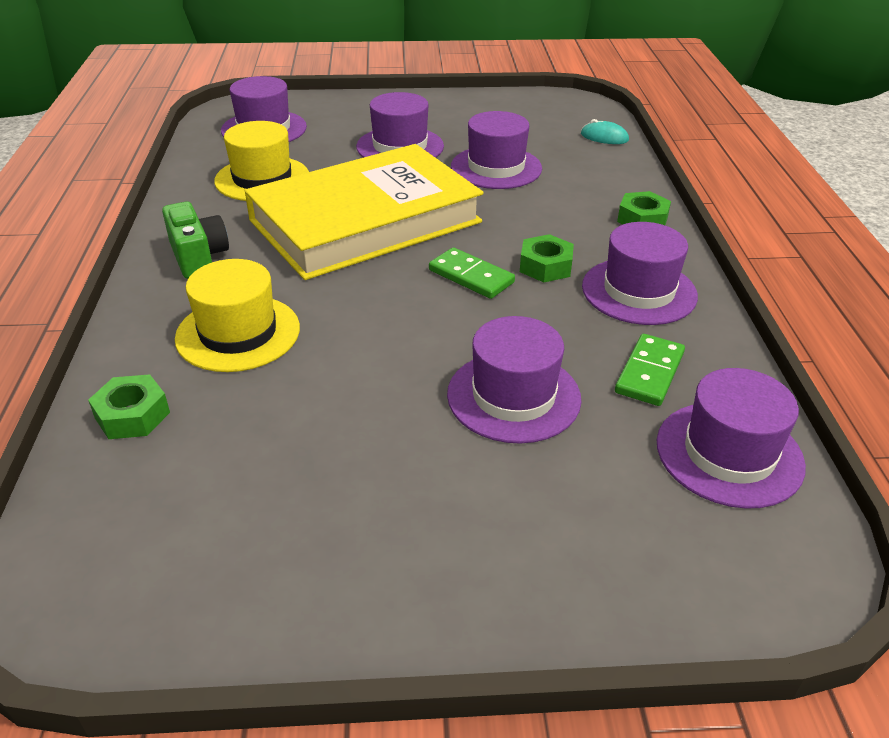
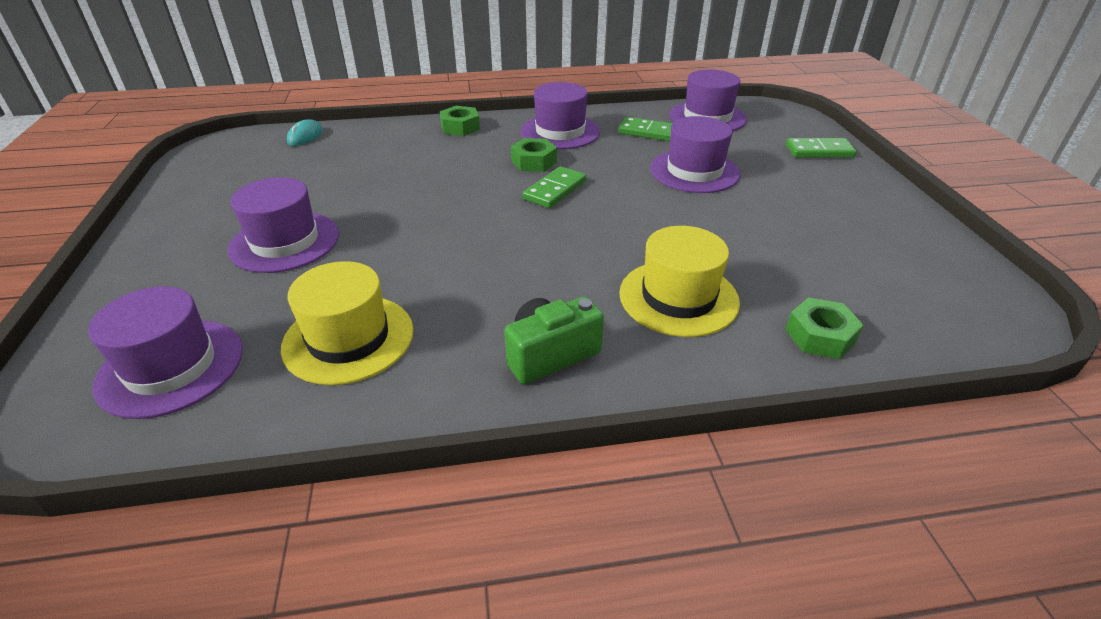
camera: 95 degrees left, 0 degrees up
yellow book [245,144,483,280] -> none
purple hat [451,111,542,189] -> none
none -> green domino [786,138,857,158]

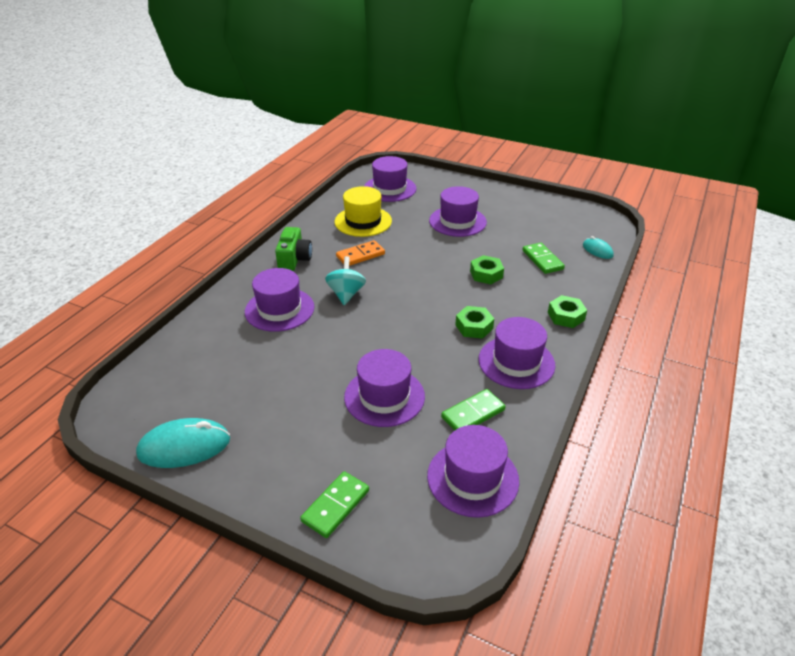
camera: 125 degrees right, 0 degrees up
green domino [523,166,587,208] -> green domino moved to [522,243,565,274]
yellow hat [619,226,740,337] -> purple hat [245,268,314,332]
green nut [785,297,864,359] -> green nut moved to [470,255,504,284]
none -> turquoise mouse [136,418,230,468]
none -> turquoise spinning top [325,256,366,305]
none -> orange domino [336,240,385,266]

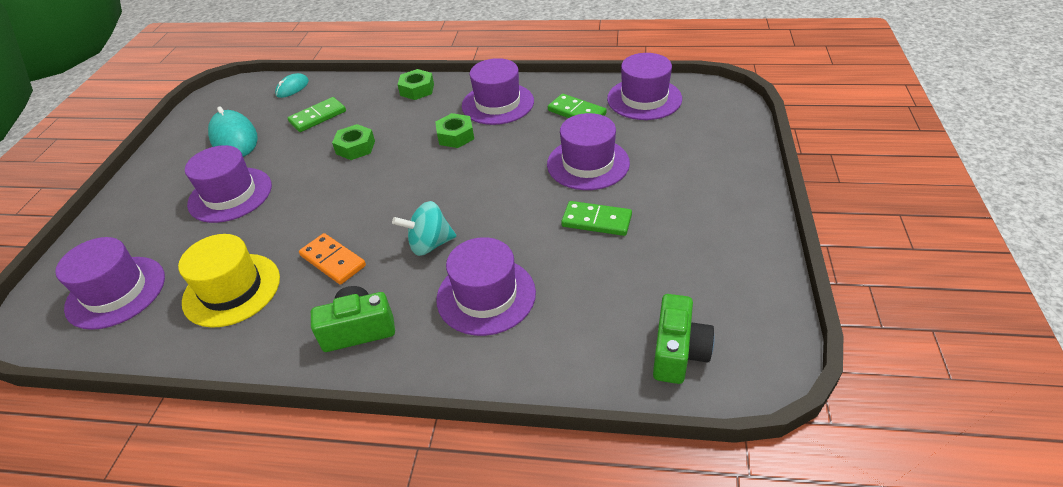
camera: 105 degrees left, 5 degrees up
turquoise mouse [136,418,230,468] -> turquoise mouse moved to [208,107,258,157]
green domino [300,471,369,538] -> green domino moved to [561,201,632,236]
none -> green camera [653,294,715,384]

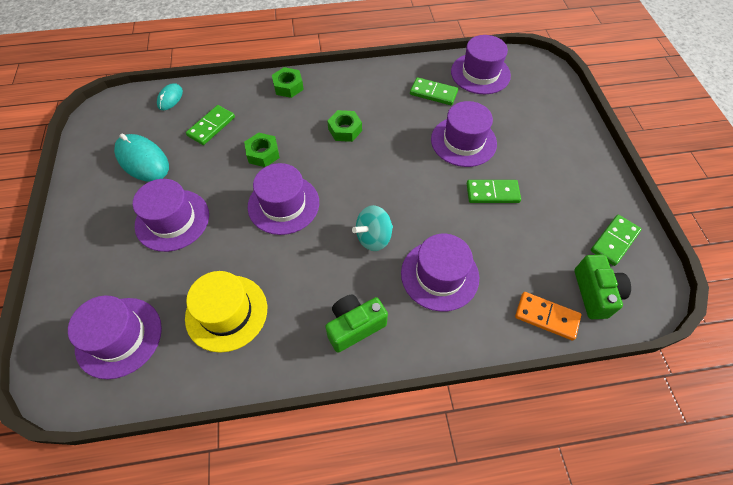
camera: 20 degrees left, 15 degrees up
orange domino [299,233,366,285] -> orange domino moved to [515,292,581,341]
purple hat [462,58,534,125] -> purple hat moved to [248,163,319,235]
none -> green domino [591,215,642,266]

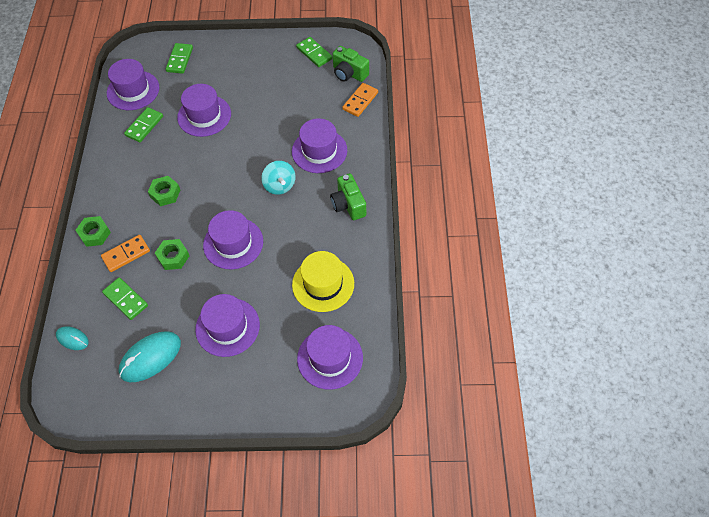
camera: 80 degrees left, 0 degrees up
green domino [467,180,521,203] -> green domino moved to [166,43,193,74]
green camera [574,255,631,319] -> green camera turned 150 degrees counterclockwise [333,46,369,82]
none -> orange domino [101,235,150,272]

